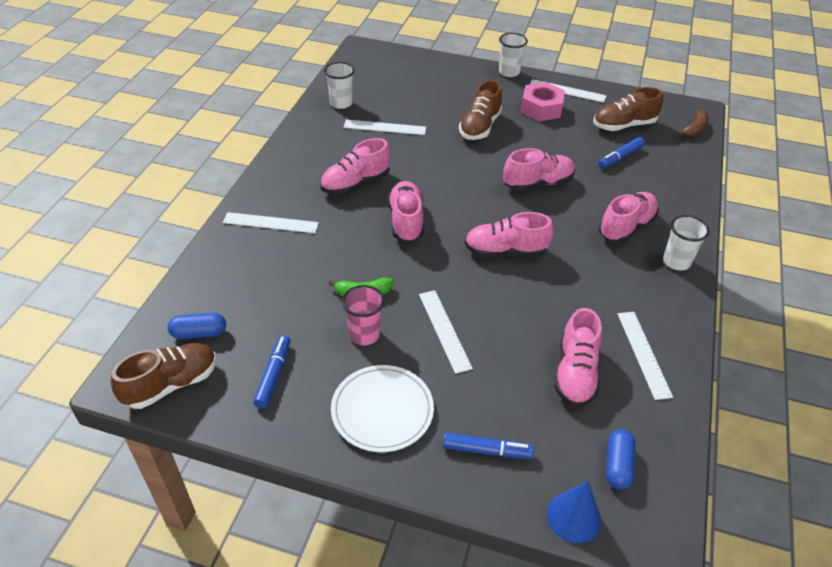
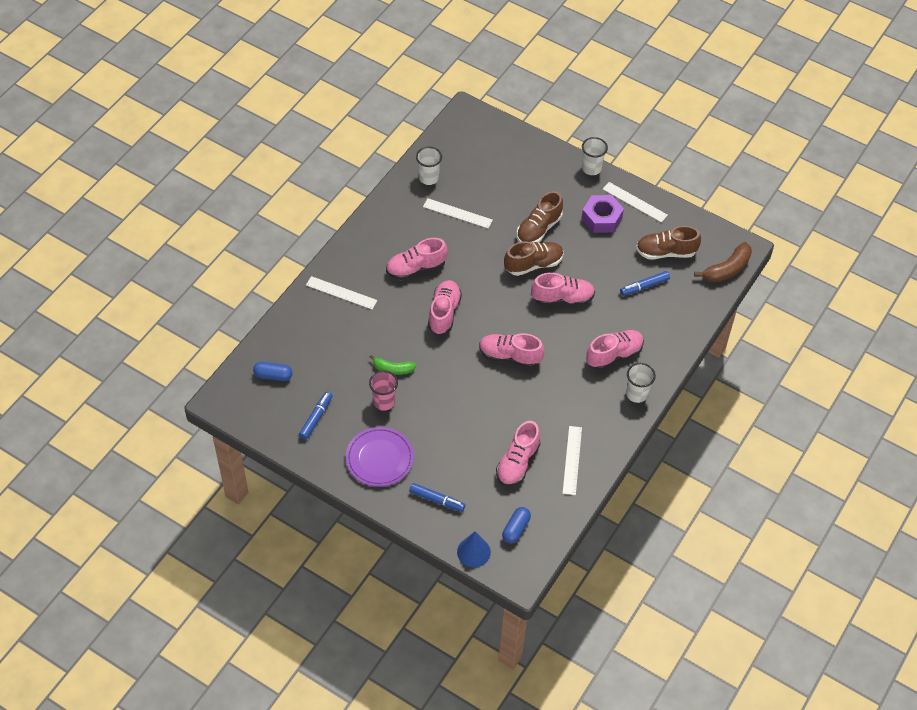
camera: 15 degrees right, 10 degrees up
brown shoe [111,343,216,409] -> brown shoe moved to [504,241,563,276]
white plate [331,365,434,452] -> purple plate [346,427,414,487]
white ruler [419,290,473,374] -> none
pink nut [521,82,565,121] -> purple nut [582,195,624,233]
brown banana [677,110,709,137] -> brown banana [694,242,752,282], size x1.53

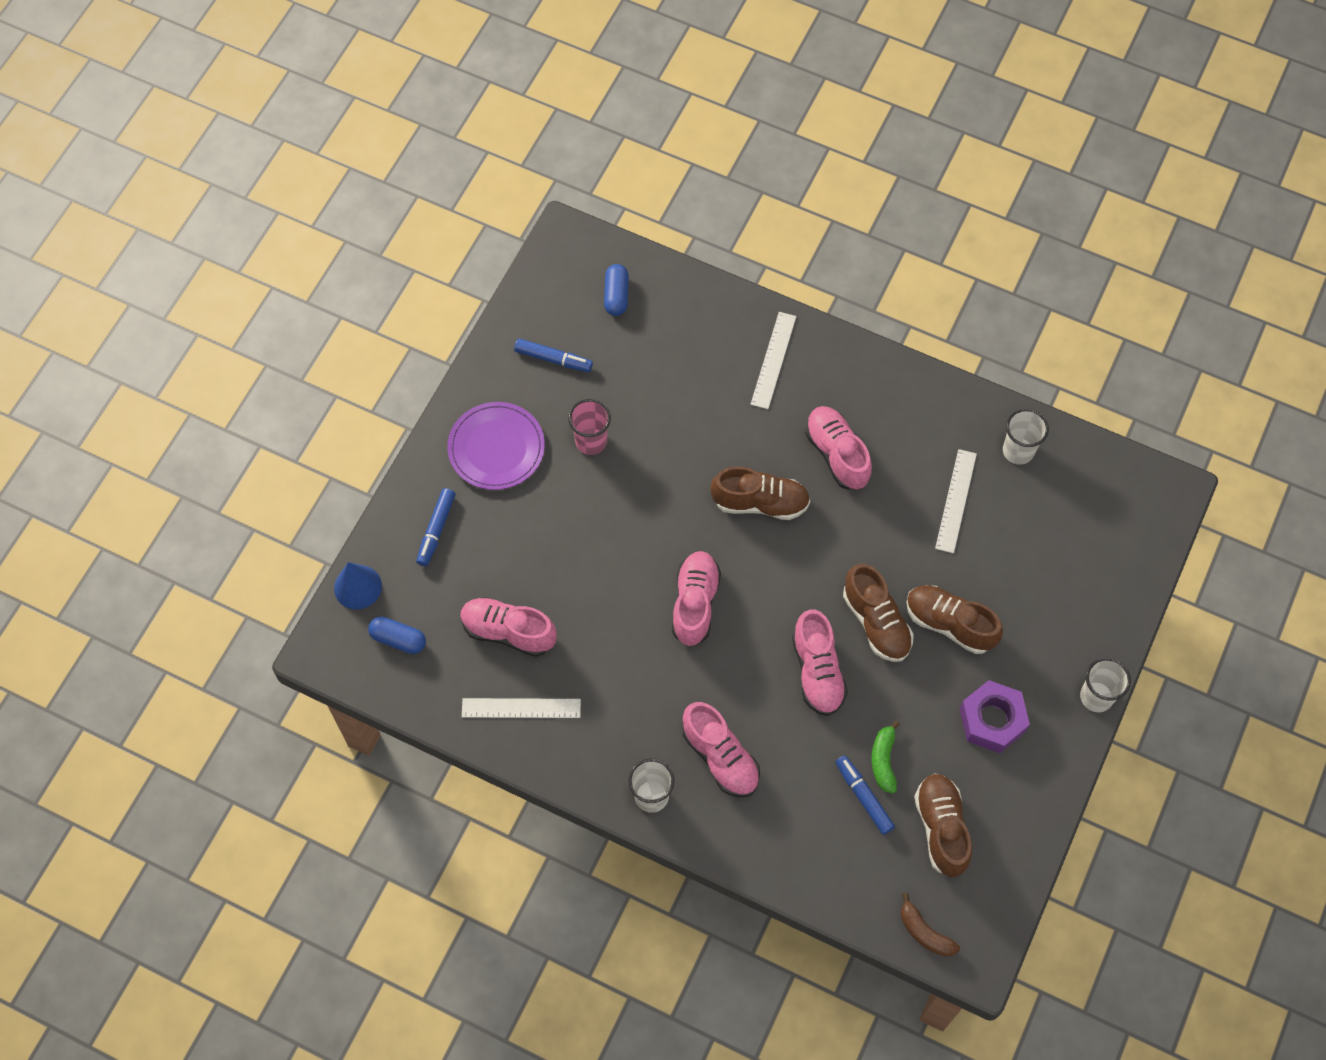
camera: 85 degrees right, 10 degrees up
green banana [370,354,416,375] -> green banana moved to [871,720,900,793]
pink shoe [428,280,462,335] -> brown shoe [710,467,810,520]
white ruler [603,182,668,223] -> none
brown banana [694,242,752,282] -> brown banana [901,893,960,957], size x0.65

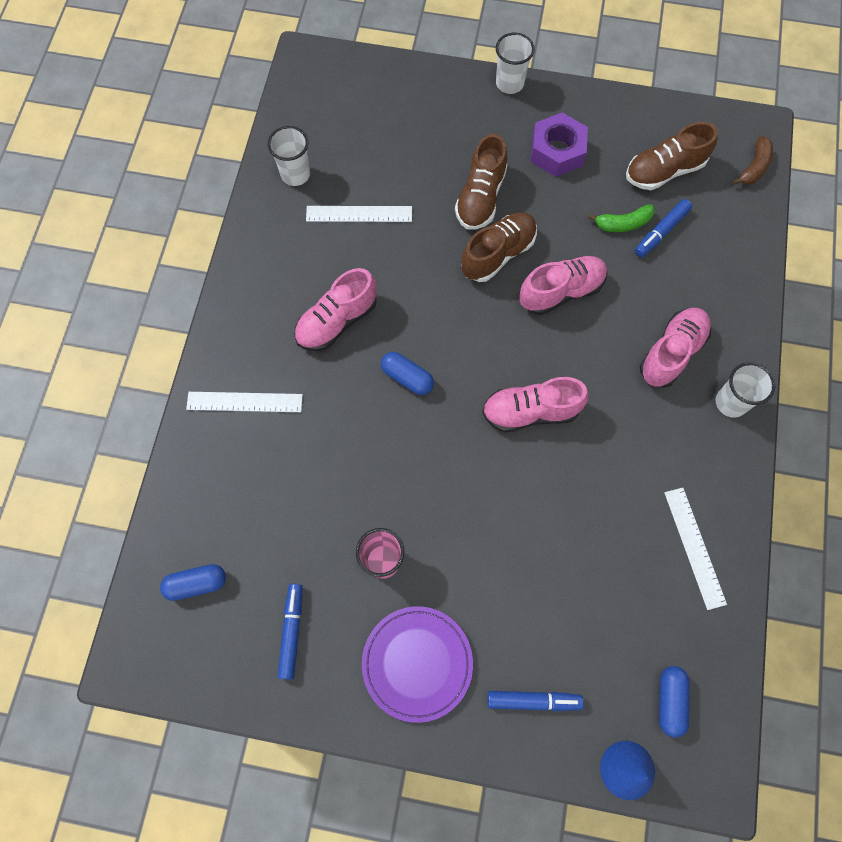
camera: 105 degrees left, 5 degrees up
pink shoe [460,597,557,657] -> none
brown shoe [710,467,810,520] -> blue capsule [381,352,434,395]

